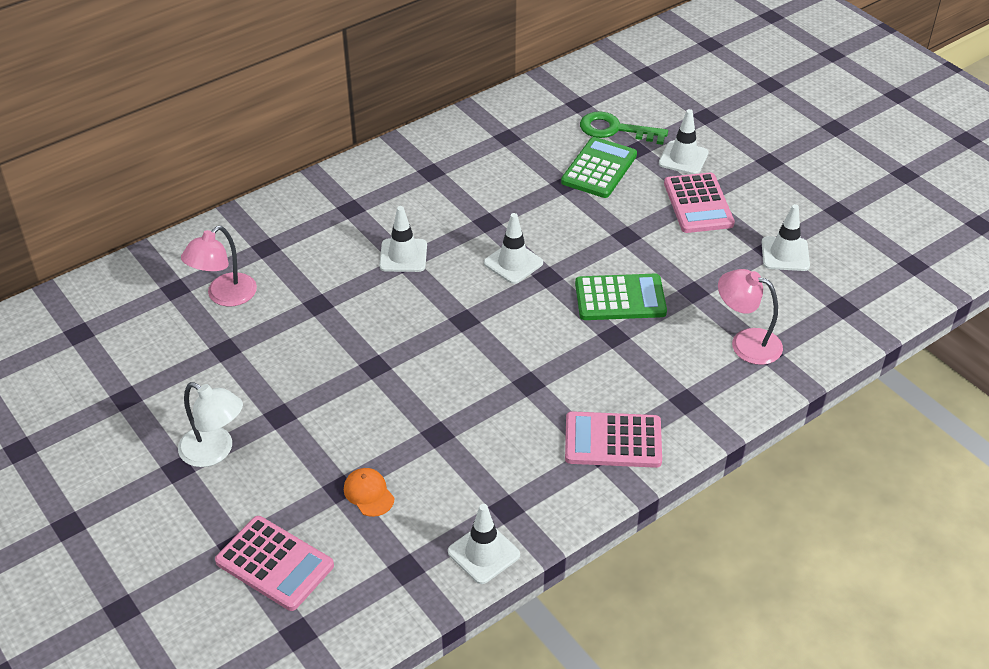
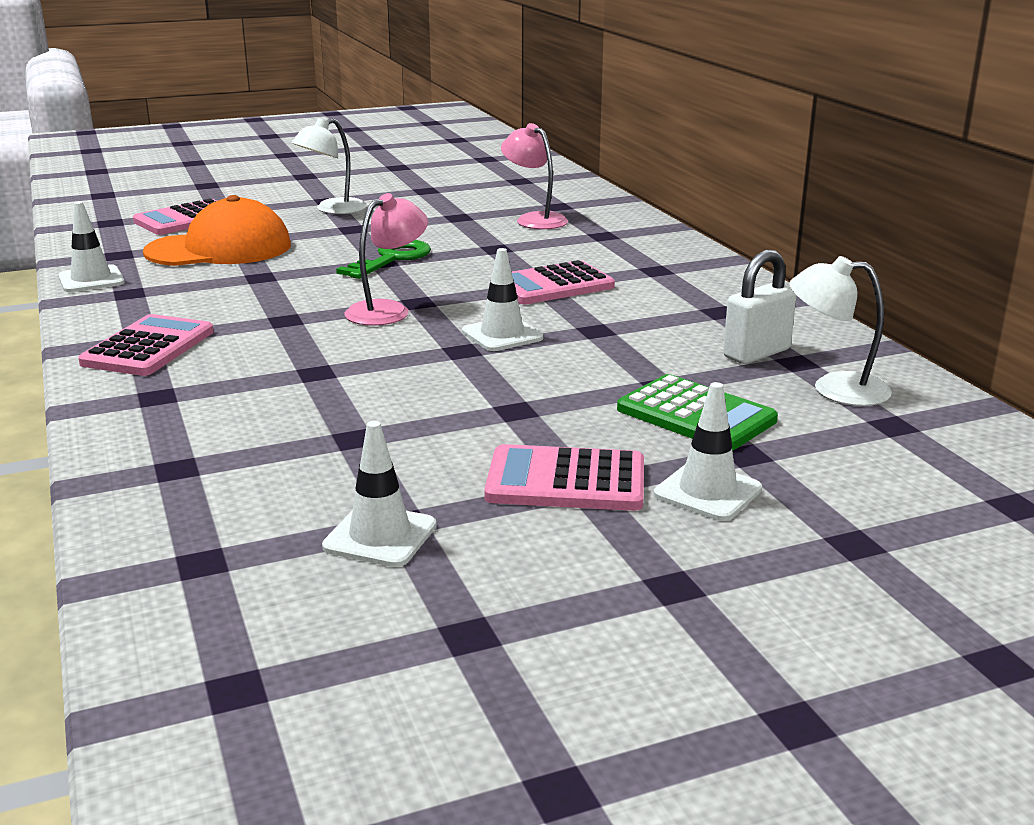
camera: 105 degrees right, 20 degrees down
orange cap [344,468,394,517] -> orange cap [143,195,291,266], size x2.45
white traffic cone [379,206,427,272] -> pink calculator [512,260,615,304]
green calculator [575,274,667,320] -> none
green key [580,111,668,145] -> green key moved to [336,240,431,279]
pink lamp [718,269,783,365] -> pink lamp moved to [344,193,428,326]
none -> white padlock [723,250,796,364]
none -> white lamp [789,256,892,406]

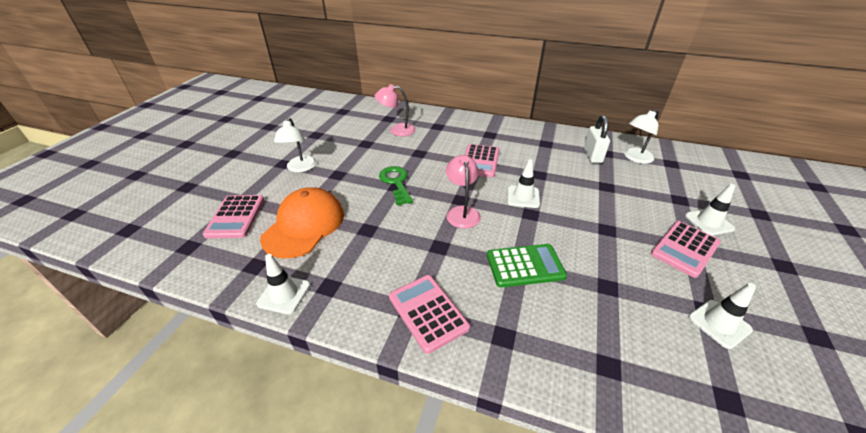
camera: 50 degrees left, 15 degrees up
green calculator [617,374,778,451] -> green calculator moved to [487,244,567,288]

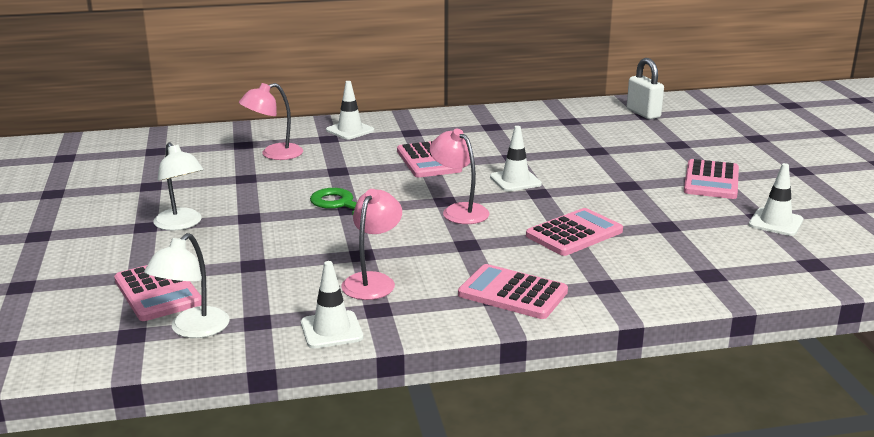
camera: 30 degrees left, 15 degrees down
orange cap [260,187,344,258] -> none
green calculator [487,244,567,288] -> pink calculator [526,208,623,256]
white padlock [584,115,610,163] -> white padlock moved to [627,58,664,119]
white lamp [624,110,659,164] -> white lamp moved to [144,233,230,338]
white traffic cone [685,184,735,236] -> white traffic cone moved to [326,81,374,140]
none -> pink lamp [341,189,402,300]

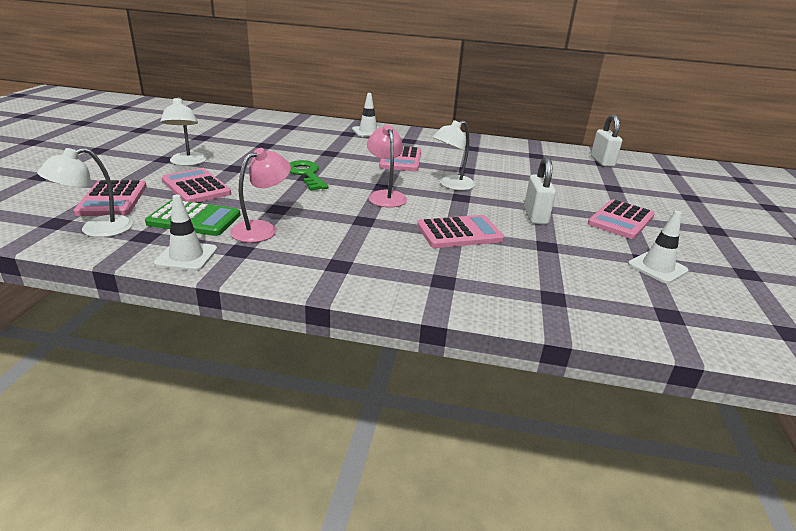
camera: 20 degrees right, 5 degrees up
pink lamp [239,83,303,160] -> none
pink calculator [458,264,568,319] -> pink calculator moved to [162,168,231,203]
white traffic cone [490,126,542,191] -> white lamp [433,120,475,190]
none -> green calculator [145,200,240,236]
none -> white padlock [524,157,556,225]

